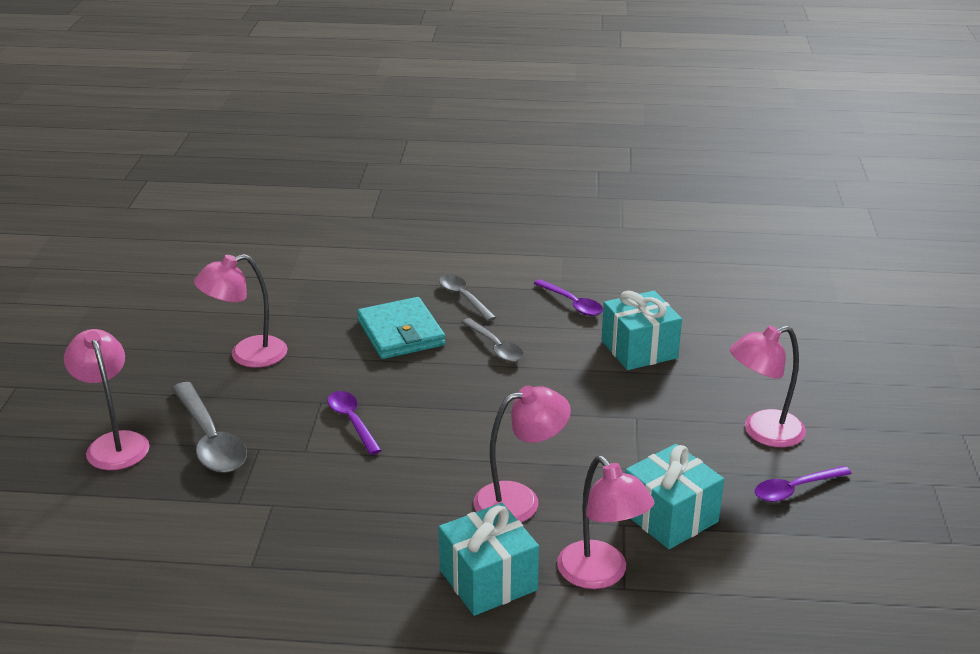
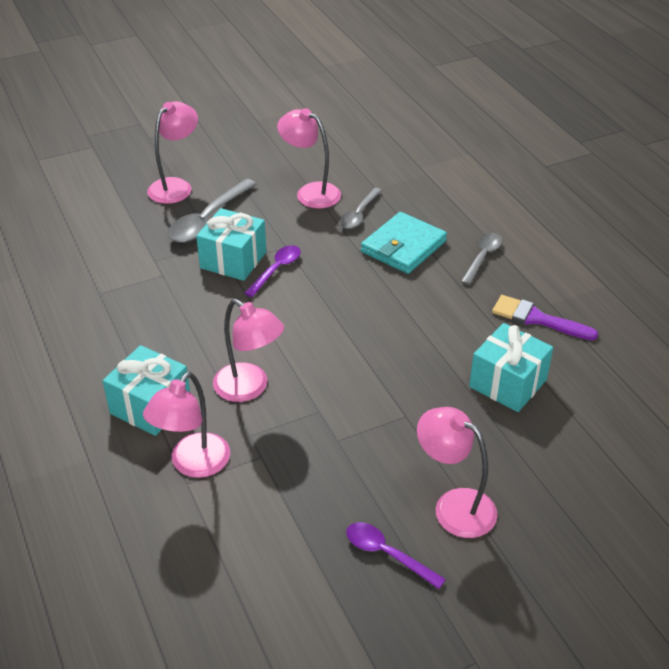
camera: 60 degrees right, 10 degrees up
grey spoon [461,318,524,362] -> grey spoon moved to [340,188,382,229]
purple spoon [533,279,603,316] -> purple brush [492,295,598,340]
turquoise gift [625,444,724,549] -> turquoise gift moved to [196,208,267,281]

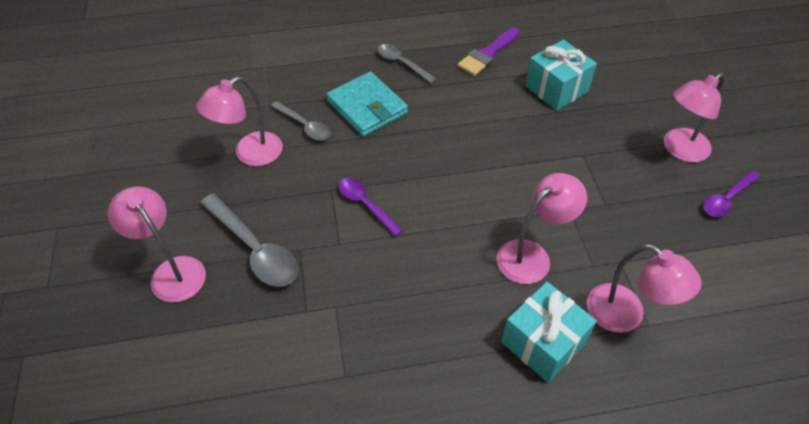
camera: 75 degrees left, 10 degrees up
turquoise gift [196,208,267,281] -> none

